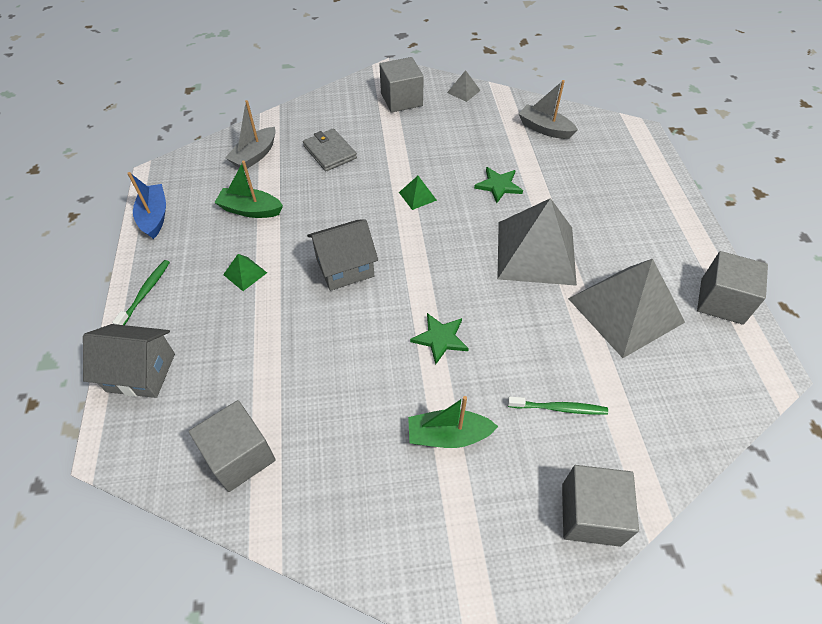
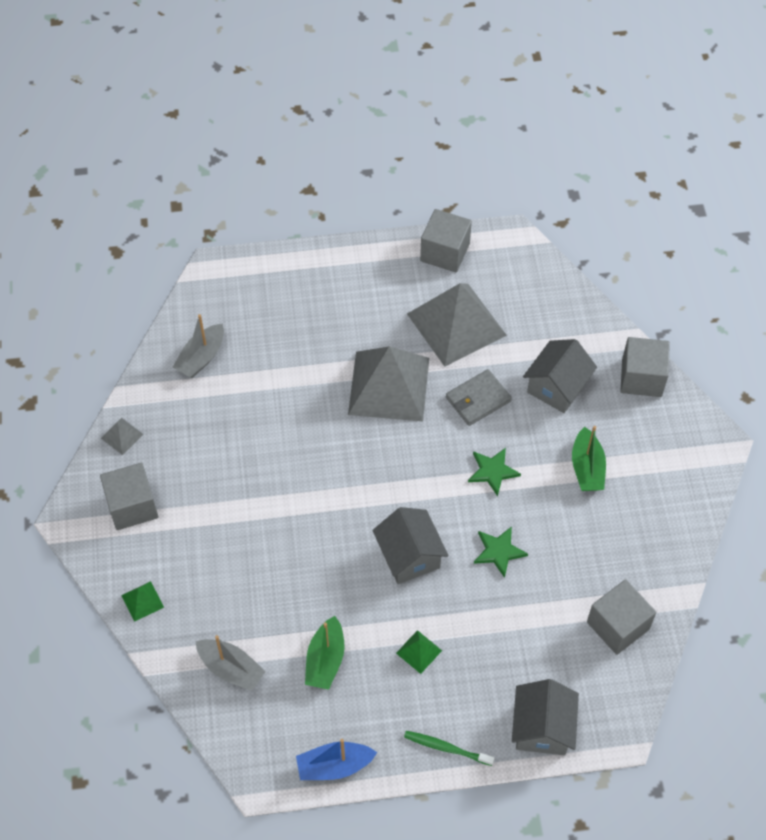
camera: 90 degrees left, 5 degrees up
grey wallet [303,128,357,171] -> grey wallet moved to [446,369,512,426]
green pyramid [399,176,437,210] -> green pyramid moved to [121,581,164,622]
green star [474,167,523,203] -> green star moved to [474,526,528,578]
green toothbrush [508,396,608,415] -> grey house [523,339,597,413]

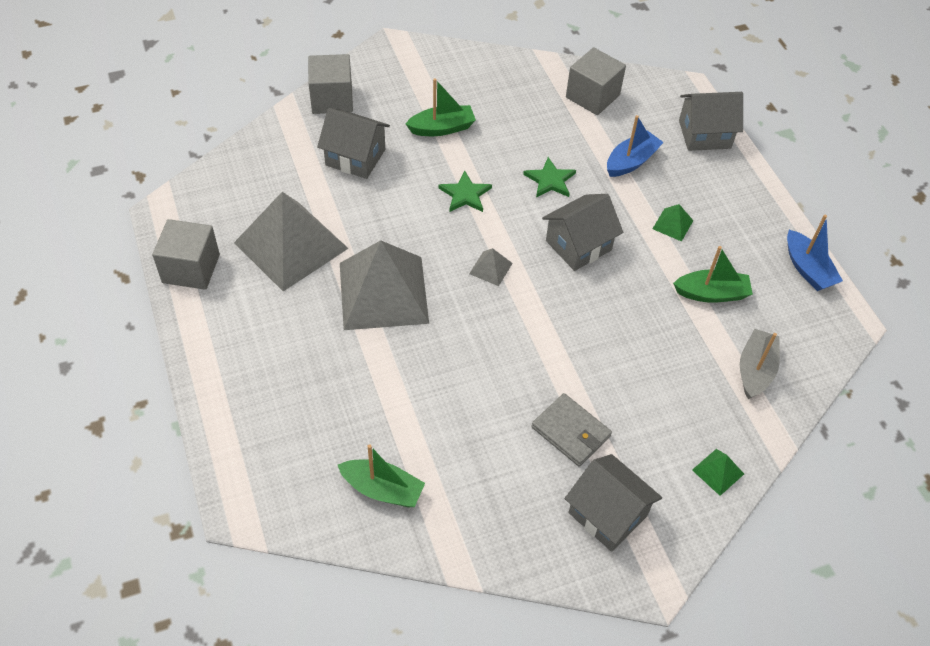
camera: 105 degrees left, 5 degrees down
grey cube [100,462,159,530] -> grey house [565,454,662,552]
grey pyramid [101,418,144,455] -> grey pyramid moved to [469,248,513,286]
grey boat [173,314,224,378] -> green boat [338,444,425,507]
green toothbrush [404,731,495,766] -> none
grey wallet [446,369,512,426] -> grey wallet moved to [531,393,612,467]
none -> blue boat [607,115,664,177]

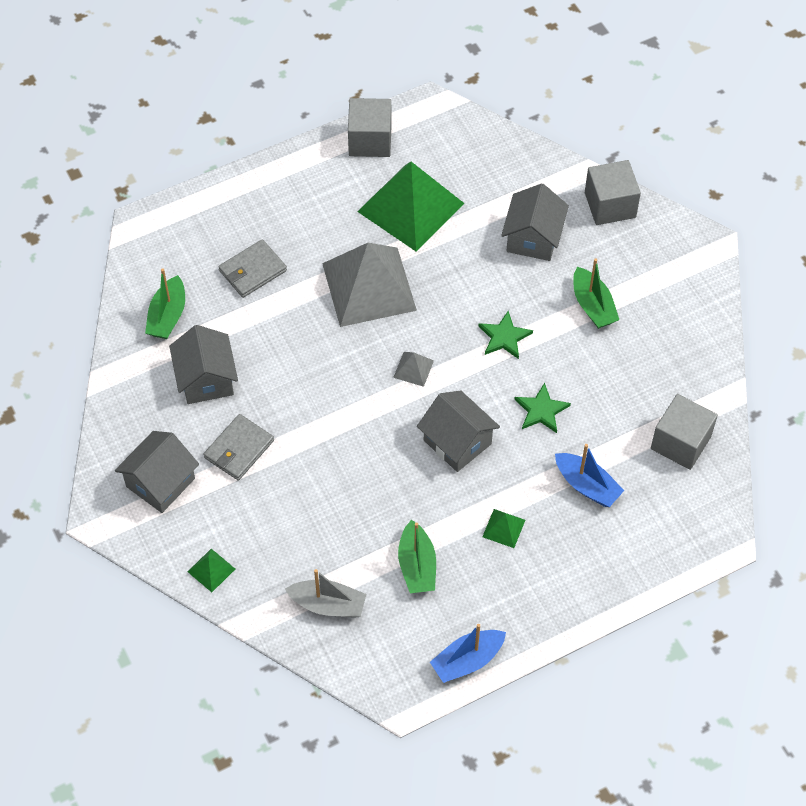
camera: 85 degrees right, 5 degrees up
grey pyramid [234,192,349,292] -> green pyramid [357,162,464,251]
grey house [679,92,743,151] -> grey house moved to [169,325,238,404]
none -> grey wallet [218,239,287,298]

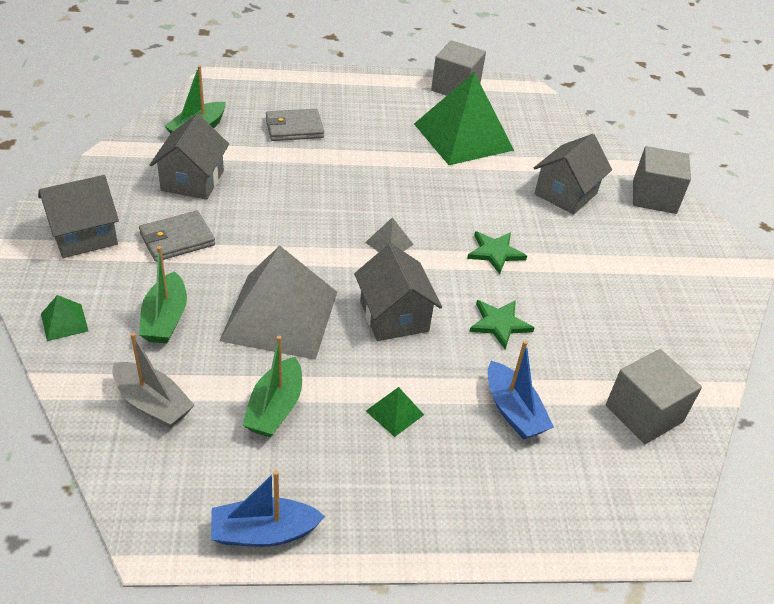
camera: 20 degrees right, 15 degrees down
grey pyramid [322,243,417,327] -> grey pyramid moved to [219,246,337,360]
green boat [573,258,619,329] -> green boat moved to [139,246,187,343]

